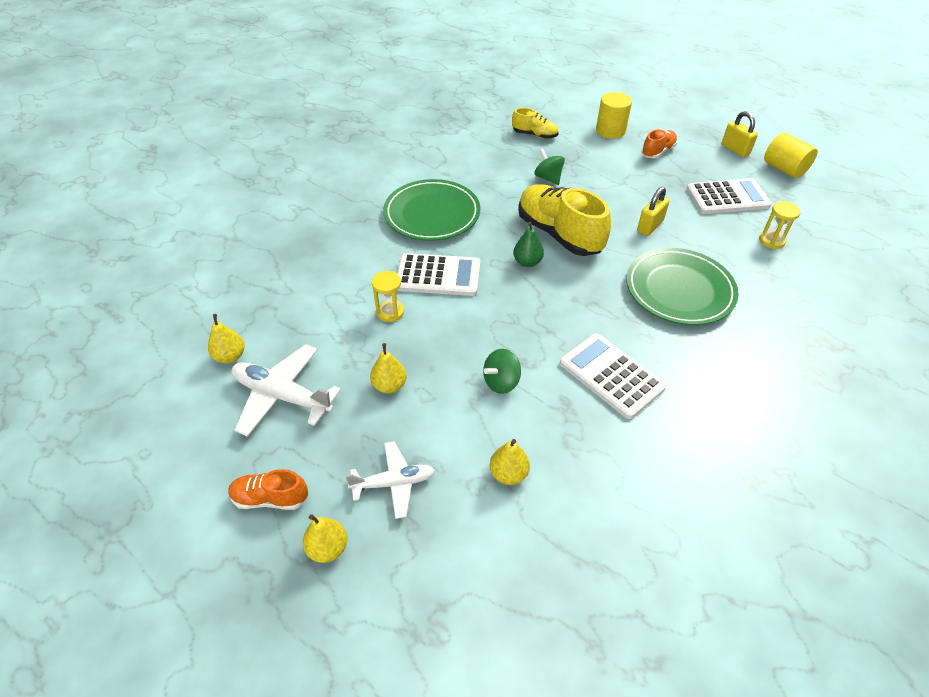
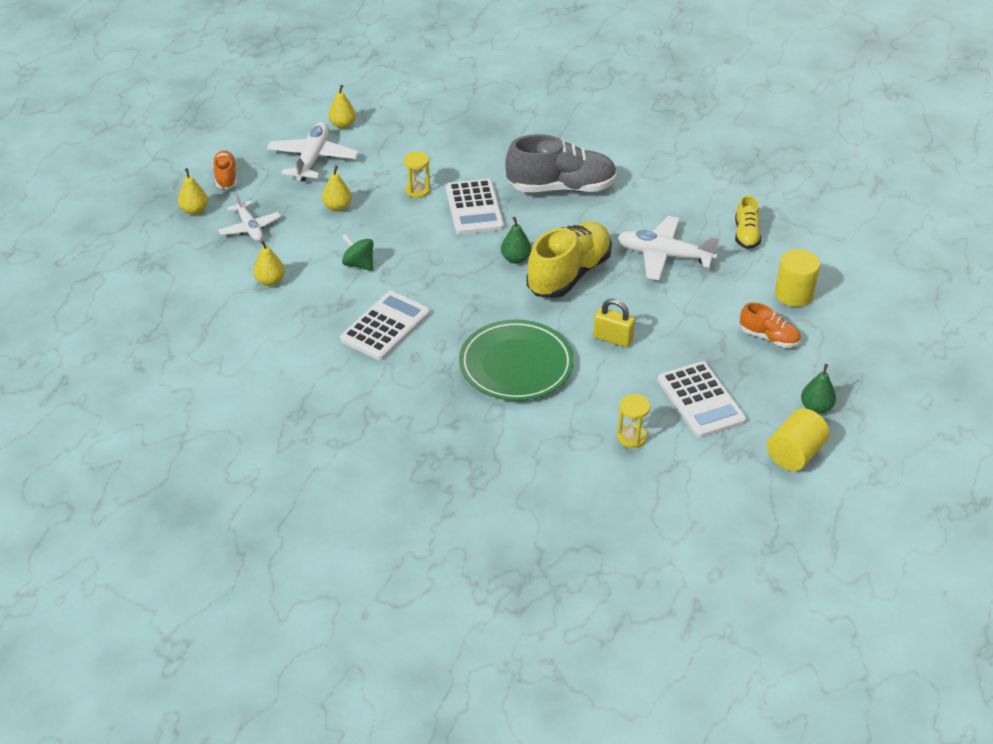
camera: 75 degrees right, 5 degrees down
green plate [383,179,480,241] -> grey shoe [505,134,617,192]
green spinning top [534,148,565,185] -> white plane [617,216,720,280]
yellow padlock [722,111,758,157] -> green pear [801,364,836,414]

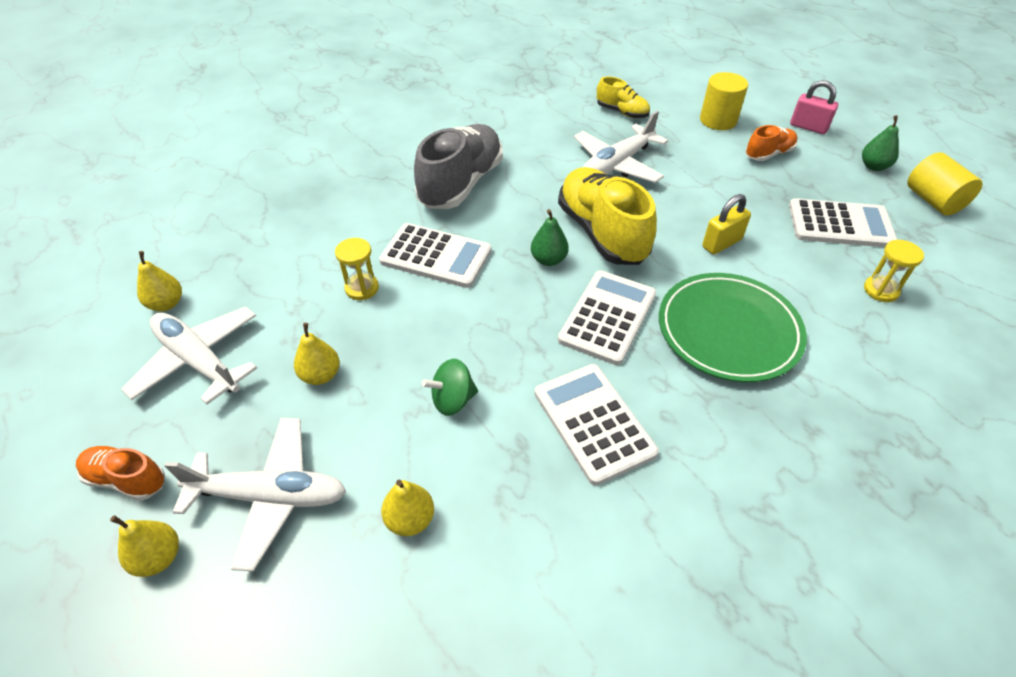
camera: 60 degrees left, 5 degrees up
white plane [218,192,281,241] -> white plane [164,418,346,571], size x1.53
none -> white calculator [558,271,656,365]
none -> pink padlock [790,80,838,134]

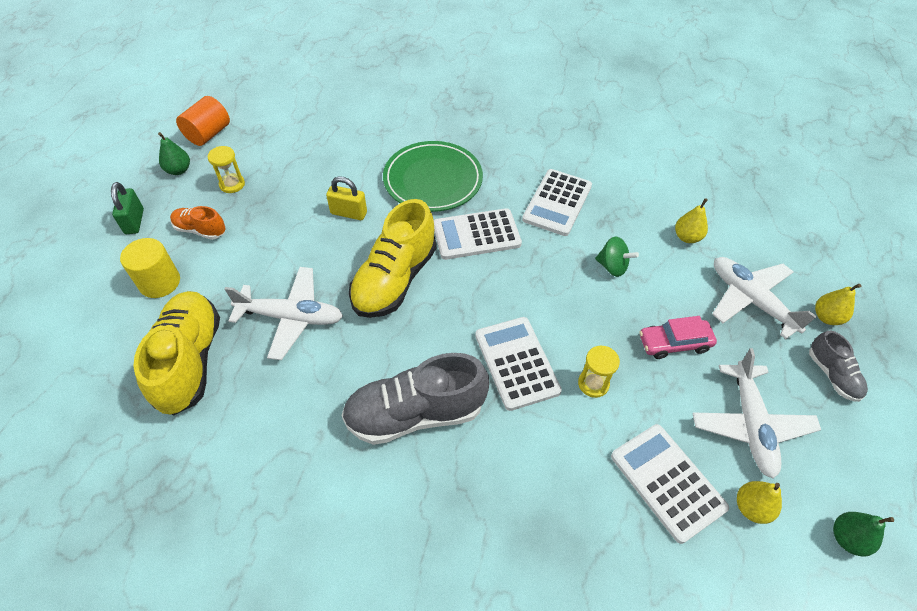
camera: 130 degrees left, 5 degrees up
orange shoe [76,446,165,501] -> grey shoe [809,331,868,402]
yellow pear [294,323,340,385] -> pink car [639,316,717,359]
green pear [531,209,569,266] -> green pear moved to [833,512,894,556]
yellow shoe [597,76,650,118] -> yellow shoe [133,291,220,415], size x1.94
white calculator [789,198,897,247] -> white calculator moved to [611,424,729,544]
pink padlock [790,80,838,134] -> green padlock [111,182,144,234]
yellow hourglass [864,240,924,302] -> yellow hourglass moved to [208,146,245,193]
yellow cylinder [907,152,983,216] -> orange cylinder [176,96,230,146]

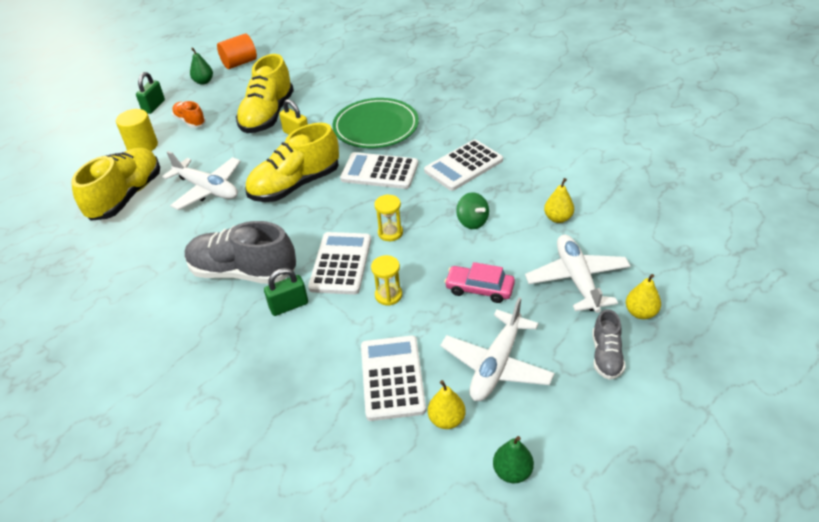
camera: 30 degrees right, 10 degrees down
yellow hourglass [208,146,245,193] -> yellow hourglass moved to [374,194,403,241]
none -> yellow shoe [236,54,294,133]
none -> green padlock [264,268,308,316]

